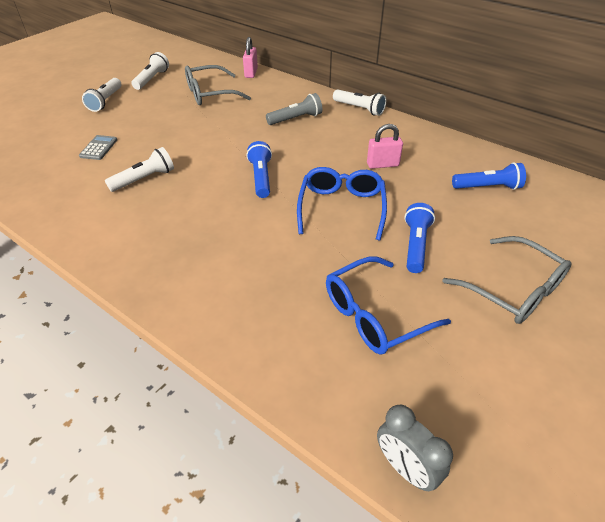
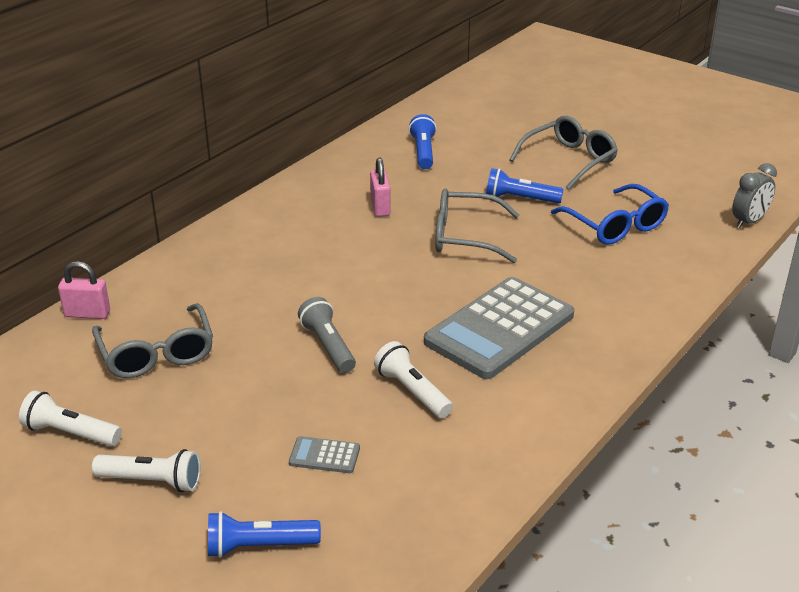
camera: 90 degrees left, 10 degrees down
blue flashlight [246,141,272,198] -> blue flashlight moved to [208,511,321,558]
grey flashlight [266,93,322,125] -> grey flashlight moved to [298,297,356,373]
blue glasses [297,167,387,240] -> grey glasses [435,188,519,263]
white flashlight [333,89,386,116] -> none
none -> grey calculator [424,277,574,379]

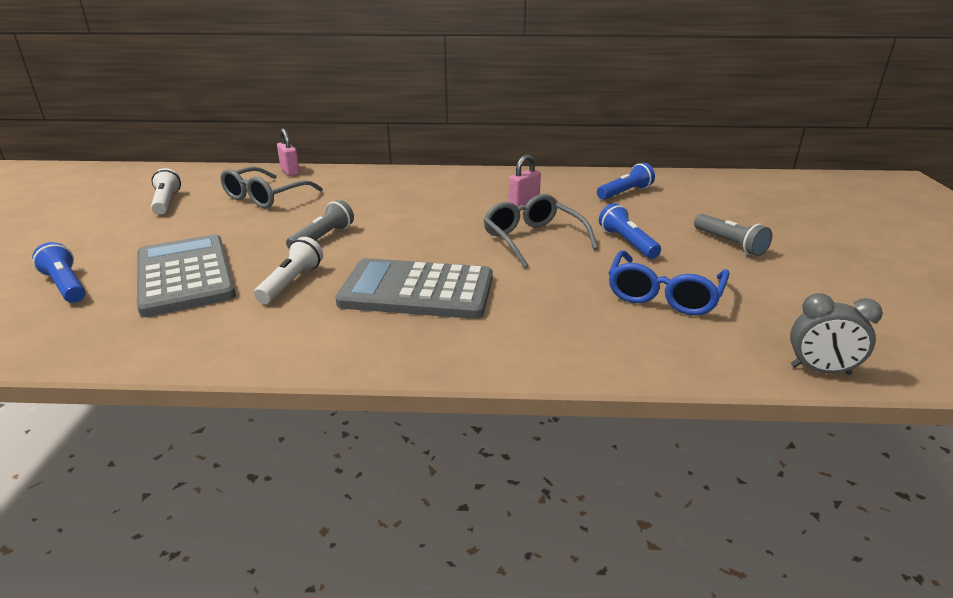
camera: 55 degrees right, 5 degrees down
white flashlight [92,449,201,492] -> none
grey calculator [289,436,360,473] -> grey calculator [137,234,236,317], size x2.50
grey glasses [510,116,618,189] -> grey flashlight [694,214,772,256]

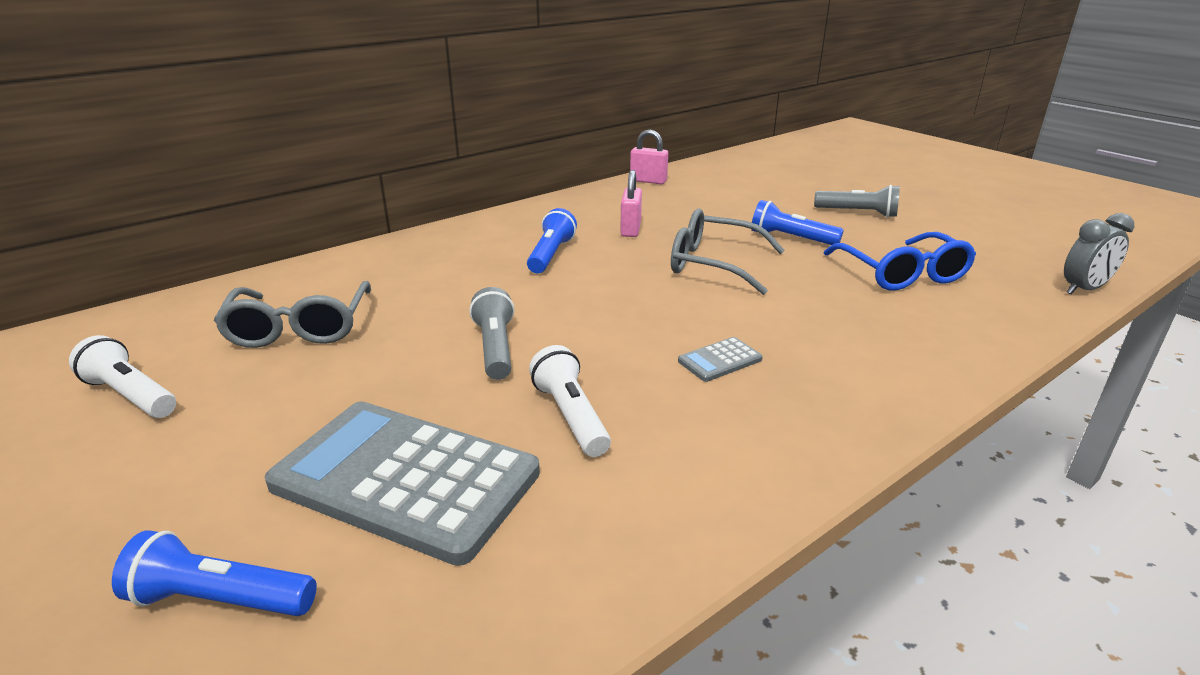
camera: 40 degrees left, 0 degrees up
pink padlock [277,129,300,176] -> pink padlock moved to [630,129,668,184]
grey calculator [335,258,493,319] -> grey calculator [678,337,763,382], size x0.40
blue flashlight [597,163,655,200] -> blue flashlight moved to [527,208,577,273]

